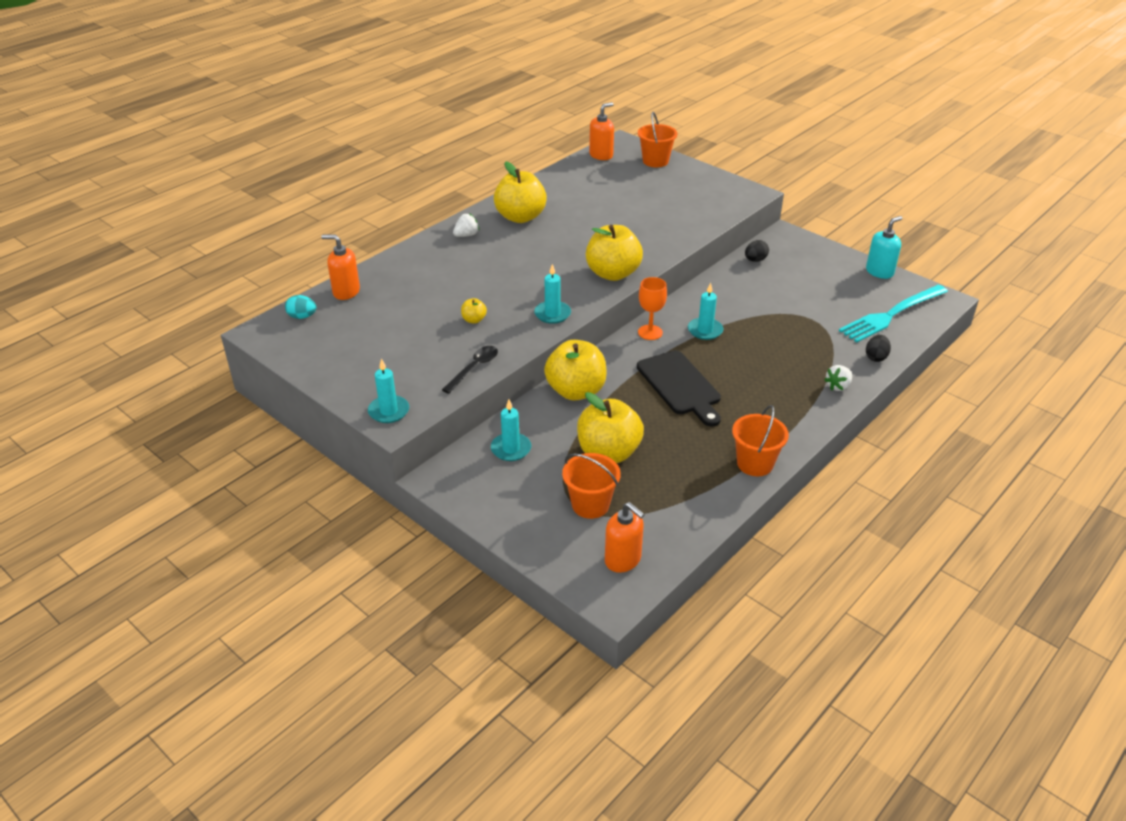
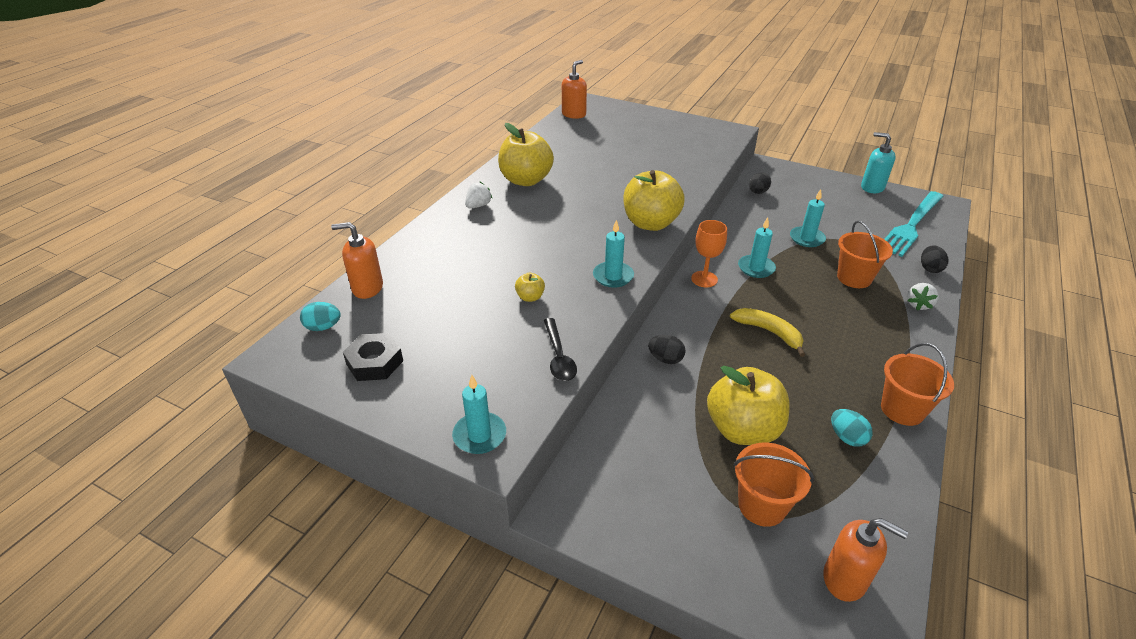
camera: 15 degrees left, 0 degrees up
black spoon [442,346,498,394] -> black spoon turned 150 degrees clockwise [544,318,577,381]
turquoise candle [491,399,531,461] -> turquoise candle moved to [790,189,826,247]
yellow apple [544,340,607,401] -> black egg [648,335,686,364]
black cutting board [637,350,721,426] -> yellow banana [730,308,805,357]
orange bucket [638,112,677,167] -> orange bucket moved to [837,220,893,288]
turquoise soap dispenser [866,216,902,279] -> turquoise soap dispenser turned 90 degrees counterclockwise [861,132,896,193]
none -> black nut [343,333,403,381]
none -> turquoise egg [831,409,873,447]

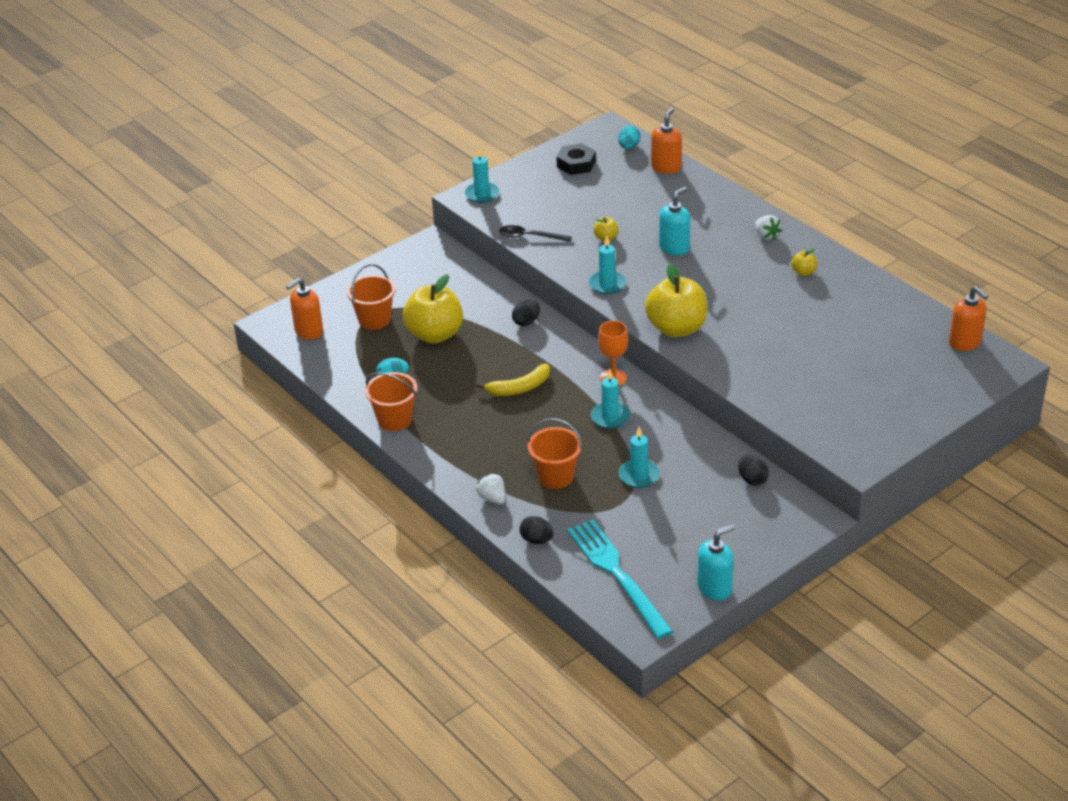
camera: 115 degrees right, 0 degrees up
yellow apple [498,123,554,186] -> yellow apple [791,248,817,276], size x0.43
none -> turquoise soap dispenser [659,187,690,255]

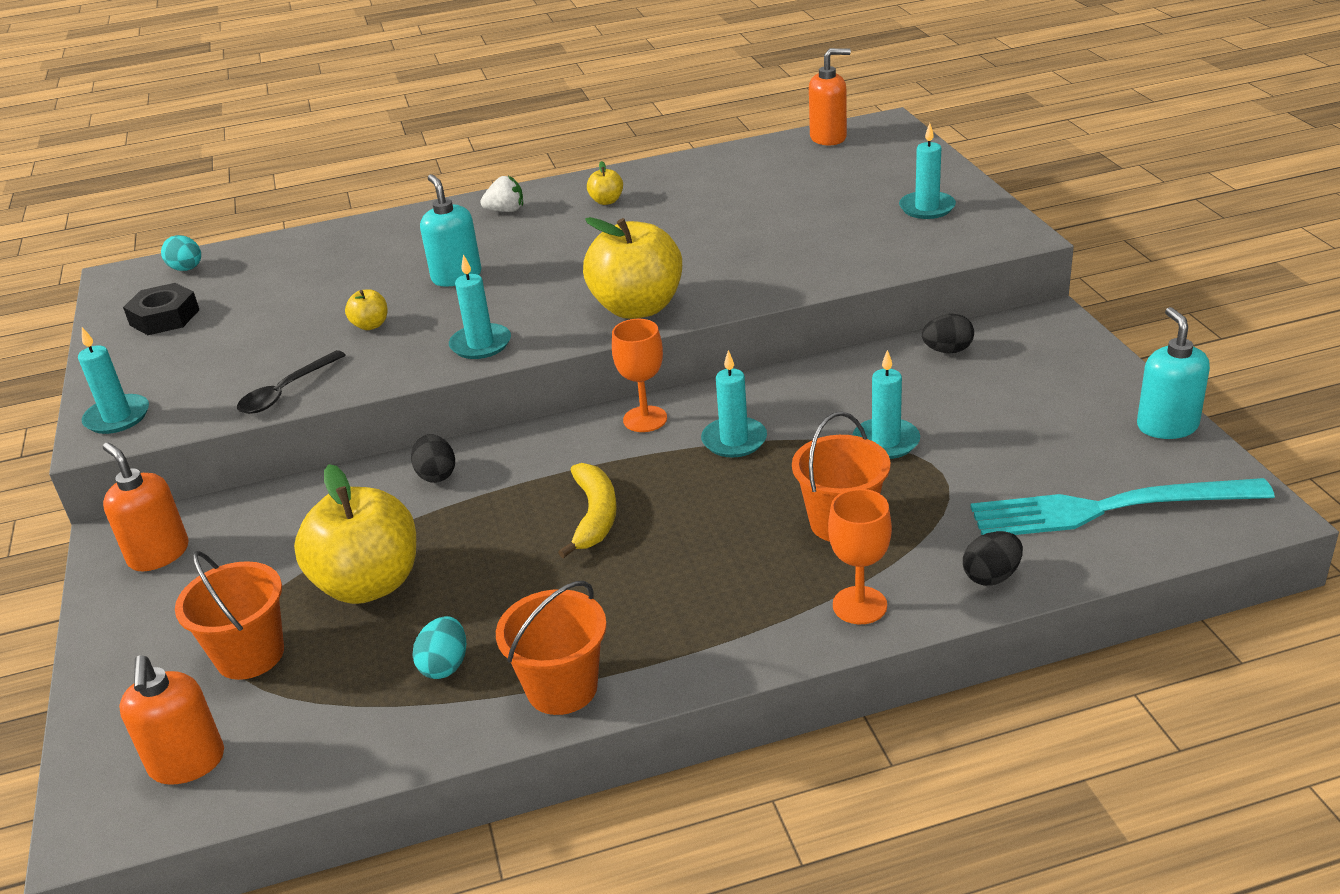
camera: 65 degrees left, 5 degrees down
white strawberry [476,473,506,505] -> orange goblet [828,489,892,624]
orange soap dispenser [651,107,682,174] -> orange soap dispenser moved to [103,442,188,571]
none -> turquoise candle [899,123,956,219]

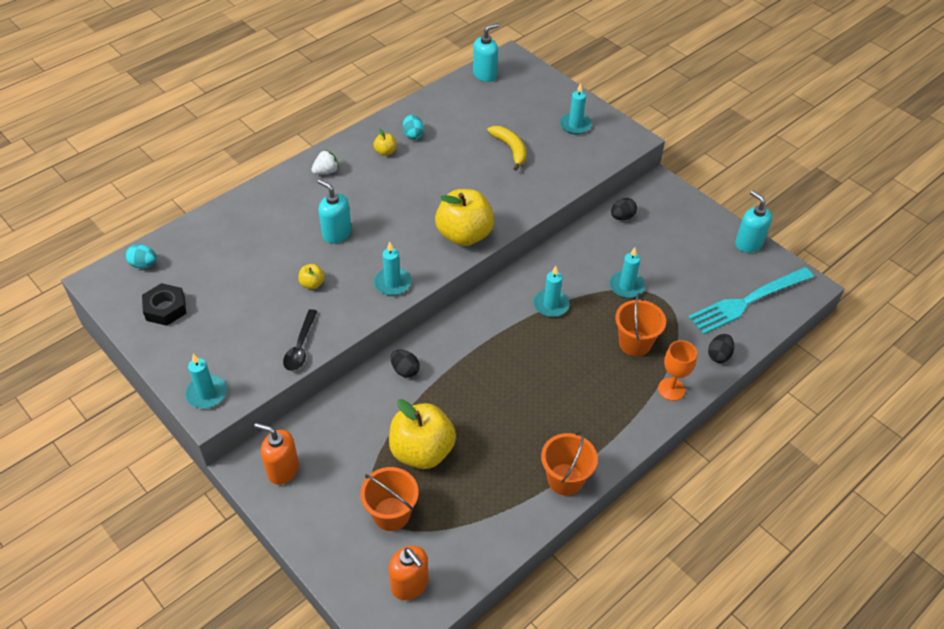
camera: 30 degrees left, 15 degrees up
turquoise egg [412,616,466,679] -> turquoise egg moved to [403,115,424,140]
yellow banana [558,463,617,558] -> yellow banana moved to [487,126,526,171]
orange goblet [612,319,667,432] -> none
orange soap dispenser [809,48,851,145] -> turquoise soap dispenser [473,23,499,82]

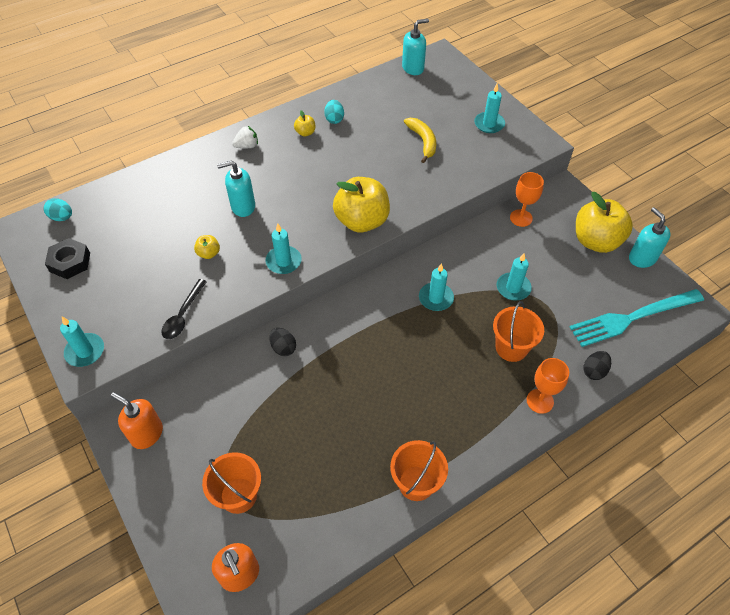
camera: 10 degrees right, 5 degrees up
turquoise soap dispenser [317,179,352,243] -> turquoise soap dispenser turned 60 degrees counterclockwise [217,161,255,217]
yellow apple [389,399,456,469] -> yellow apple moved to [576,192,633,253]
black egg [611,198,637,220] -> orange goblet [510,172,544,227]

